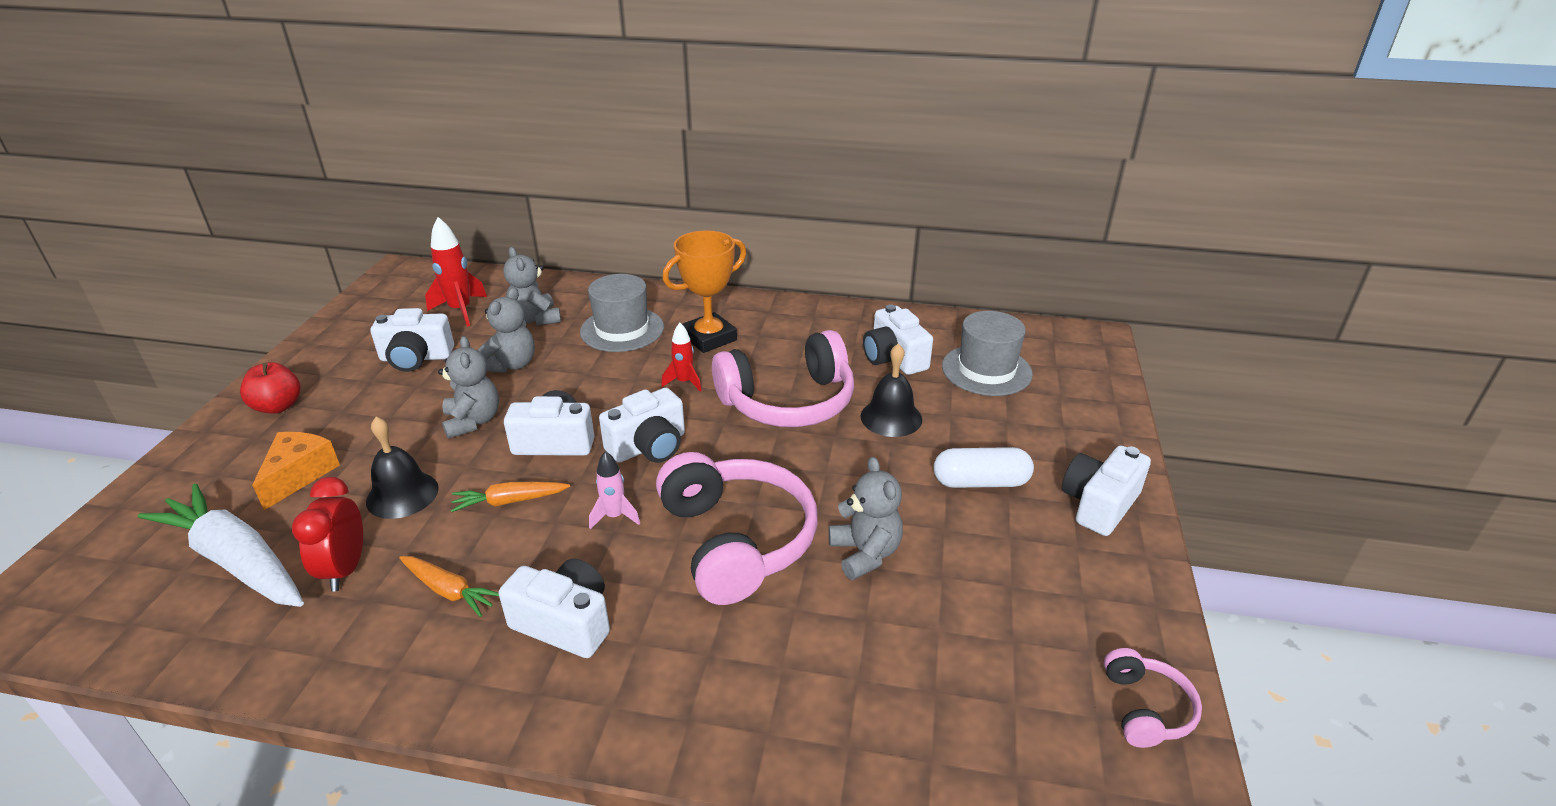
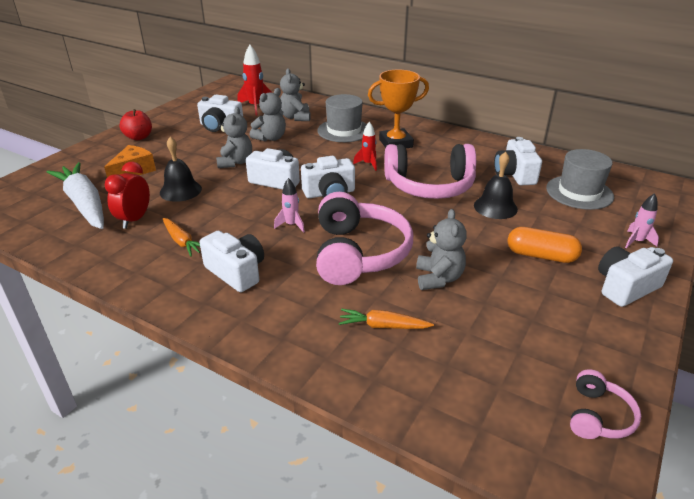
camera: 20 degrees right, 0 degrees up
orange carrot [451,482,570,512] -> orange carrot moved to [339,309,434,329]
white capsule [934,447,1034,488] -> orange capsule [508,227,582,263]
none -> pink rocket [625,193,659,249]

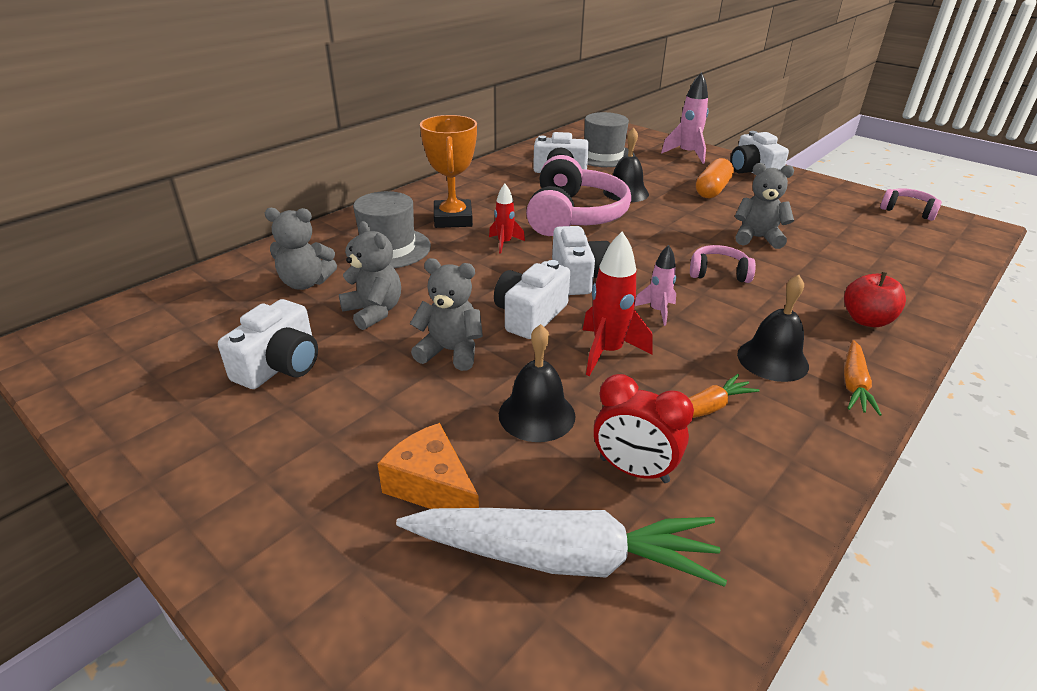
camera: 80 degrees left, 0 degrees up
white carrot [47,162,104,229] -> white carrot turned 150 degrees counterclockwise [396,508,727,587]
red apple [120,109,152,140] -> red apple moved to [844,272,906,327]
white camera [200,231,264,292] -> black bell [737,275,809,382]
red rocket [238,45,272,115] -> red rocket moved to [583,232,653,376]
pink headphones [316,192,413,285] -> pink headphones [690,245,756,283], size x0.48
orange carrot [339,309,434,329] -> orange carrot moved to [844,340,882,416]
pink rocket [625,193,659,249] -> pink rocket [661,72,709,164], size x1.63

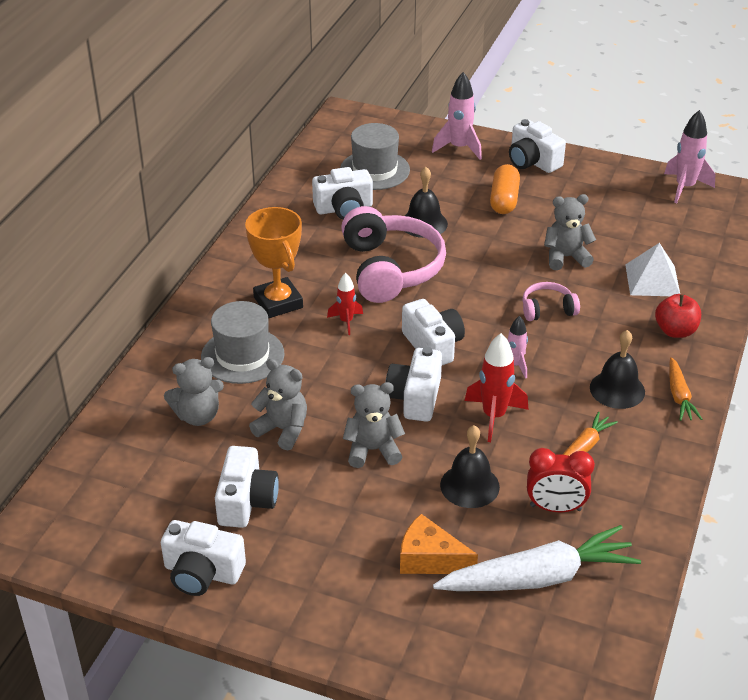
camera: 20 degrees left, 5 degrees up
pink headphones [880,188,942,221] -> pink rocket [664,110,715,203]
none -> white camera [161,520,246,596]
none -> white pyramid [625,243,680,296]

